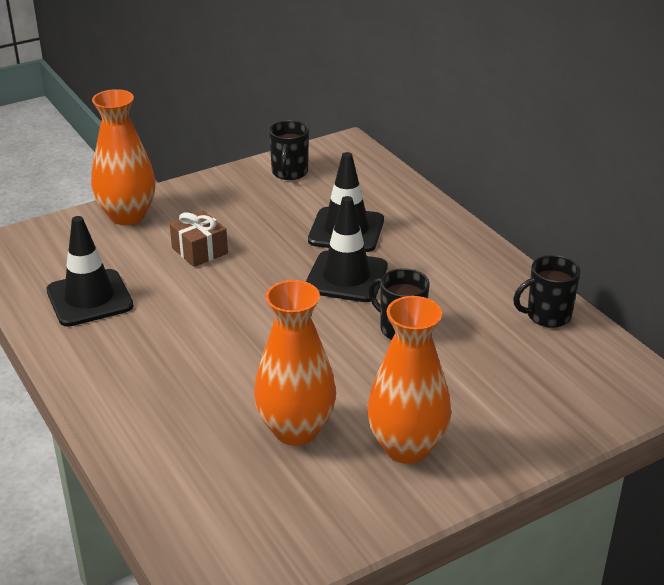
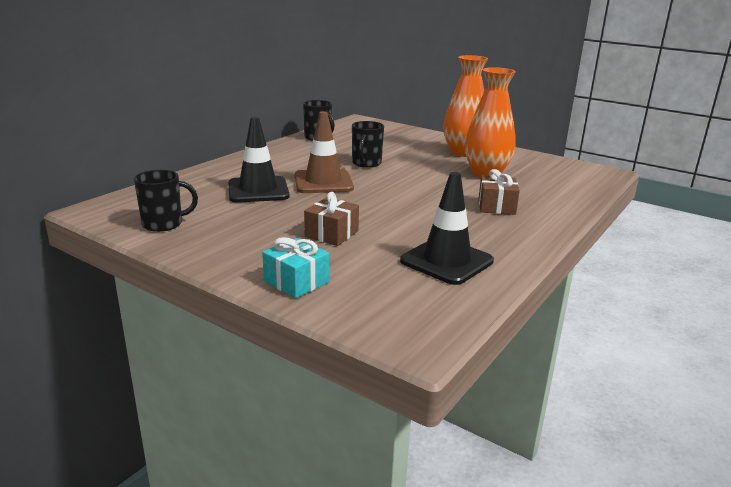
camera: 115 degrees left, 10 degrees down
orange vase [91,89,156,225] -> turquoise gift [262,237,329,298]
black traffic cone [306,196,388,302] -> brown traffic cone [294,112,354,193]
none -> brown gift [479,169,520,215]

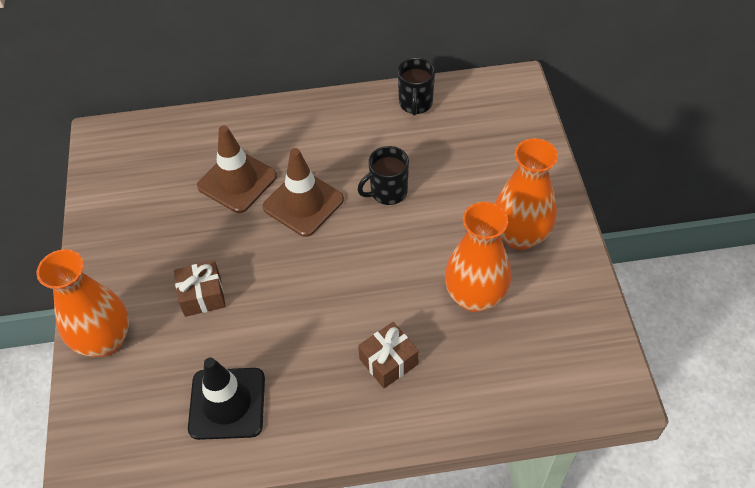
camera: 50 degrees right, 30 degrees up
black mug [134,170,198,232] -> none
black traffic cone [228,117,290,203] -> brown traffic cone [197,125,277,213]
turquoise gift [262,237,329,298] -> orange vase [36,249,129,357]

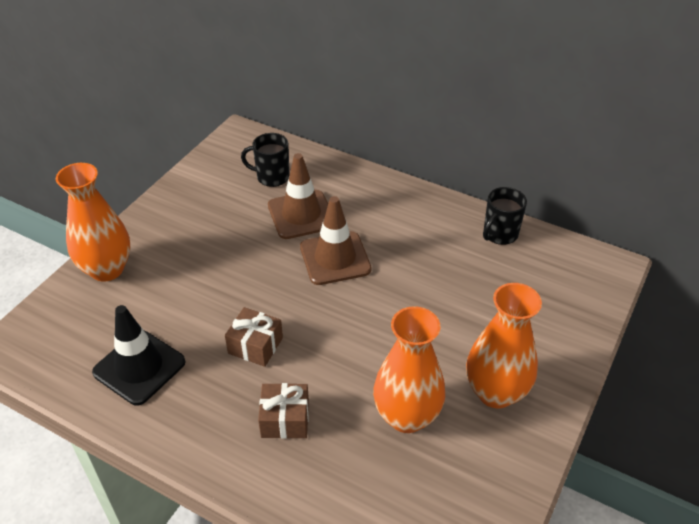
camera: 35 degrees right, 10 degrees down
brown gift [174,261,226,317] -> brown gift moved to [225,307,283,367]
black mug [358,146,409,205] -> black mug moved to [241,133,290,187]

